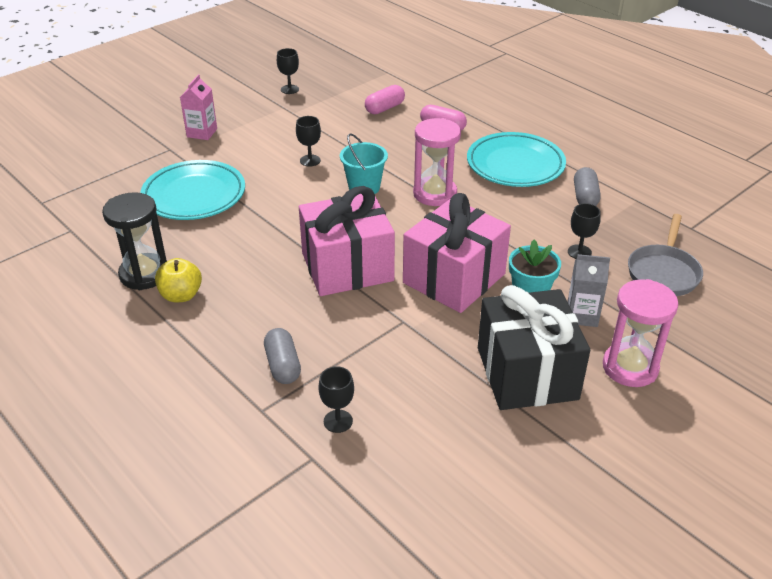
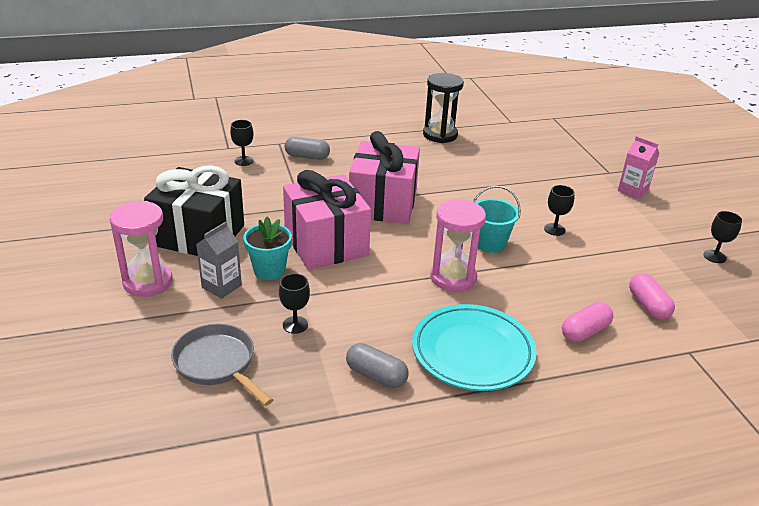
camera: 115 degrees right, 5 degrees down
turquoise plate [140,160,245,220] -> none
yellow apple [155,258,202,302] -> none

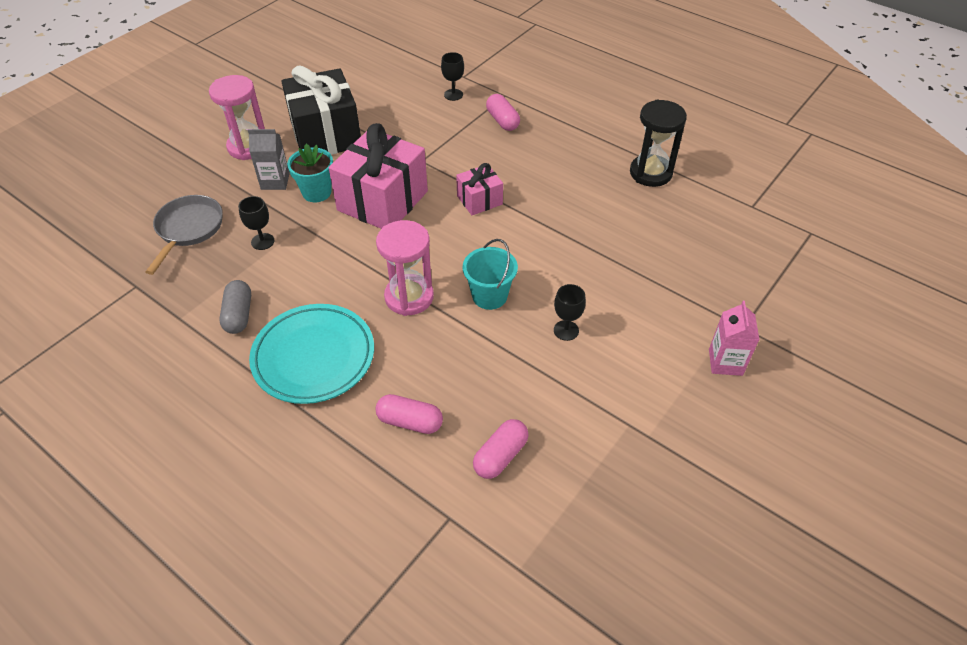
camera: 55 degrees right, 15 degrees up
grey capsule [285,137,330,160] -> pink capsule [486,94,520,131]
pink gift [349,131,420,224] -> pink gift [456,163,503,215], size x0.51
black goblet [703,211,742,263] -> none

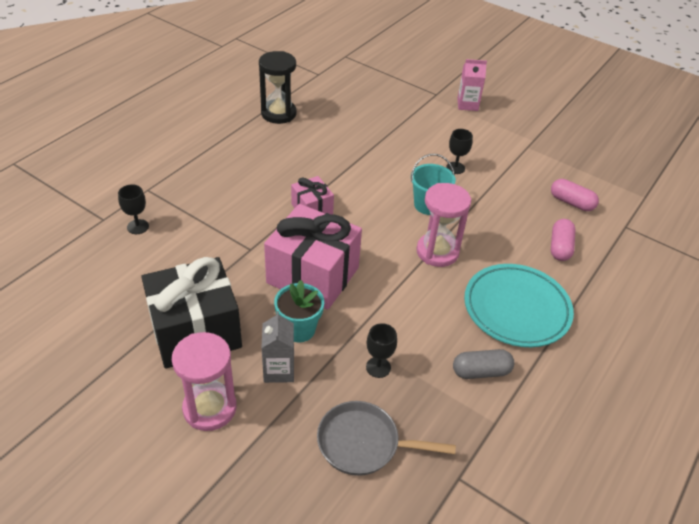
camera: 95 degrees left, 5 degrees down
pink capsule [486,94,520,131] -> none

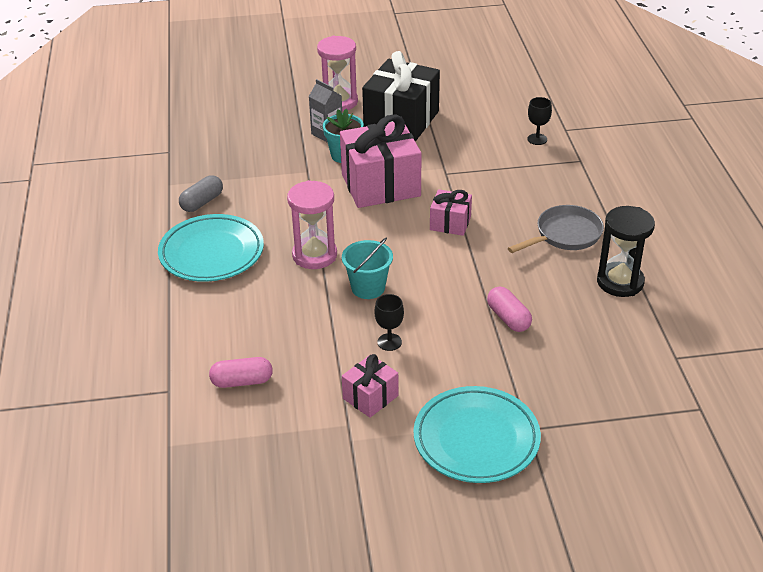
camera: 140 degrees right, 5 degrees down
grey pan [317,401,456,476] -> grey pan moved to [508,205,604,253]
black goblet [366,323,397,378] -> none
pink carton [457,59,487,111] -> turquoise plate [413,386,541,483]
pink capsule [551,219,576,261] -> pink capsule moved to [487,287,532,332]
none -> pink gift [342,354,399,418]

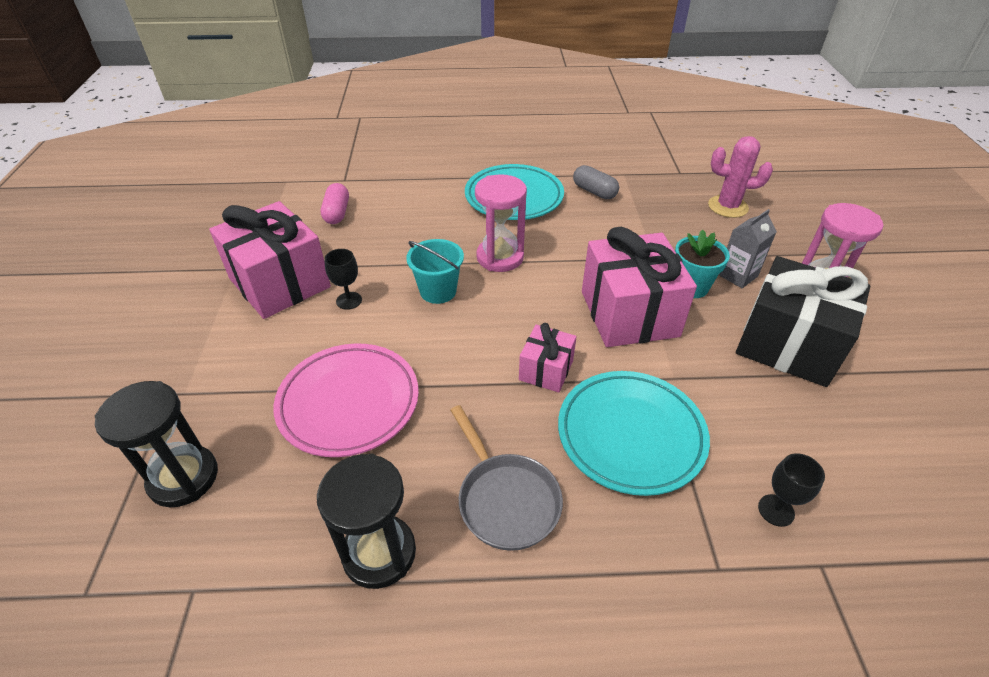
camera: 95 degrees right, 5 degrees up
pink gift [342,354,399,418] -> pink gift [209,201,331,319], size x1.96
turquoise plate [413,386,541,483] -> turquoise plate moved to [558,371,710,496]
pink capsule [487,287,532,332] -> pink plate [273,343,419,457]
none -> black hourglass [95,381,218,507]
none -> pink cactus [708,136,773,218]

